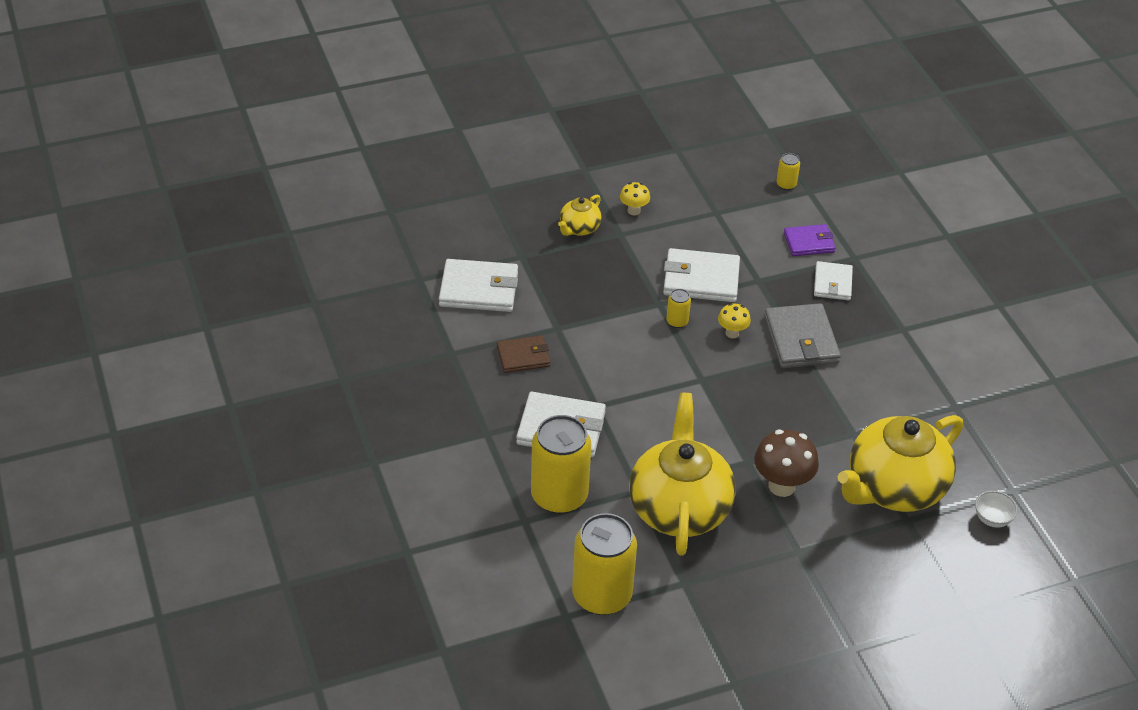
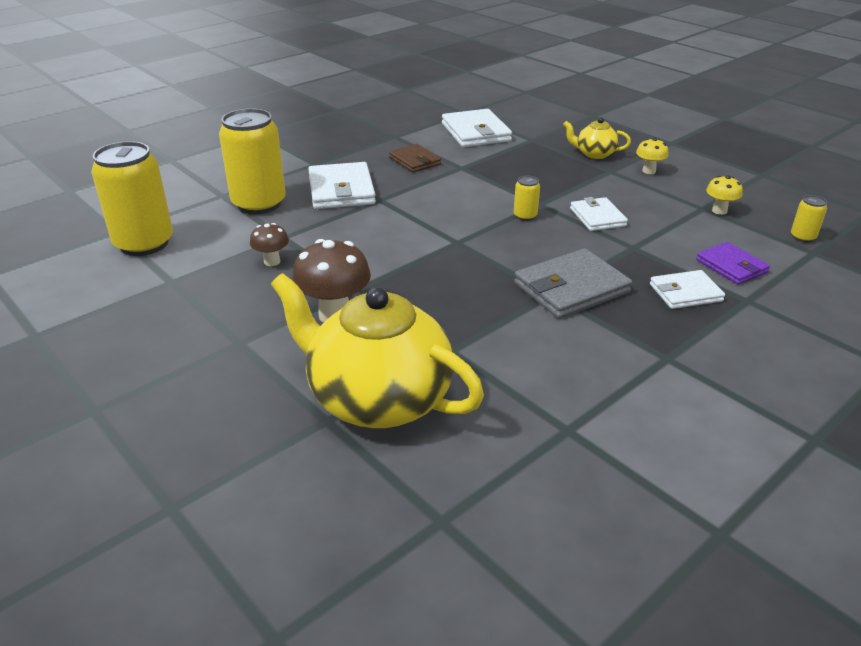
camera: 70 degrees right, 10 degrees down
yellow teapot [629,393,736,556] -> brown mushroom [250,223,289,266]
white wallet [663,248,740,302] -> white wallet [570,197,628,231], size x0.62
yellow mushroom [718,303,751,338] -> yellow mushroom moved to [706,175,743,215]
white bowl [975,491,1018,528] -> none

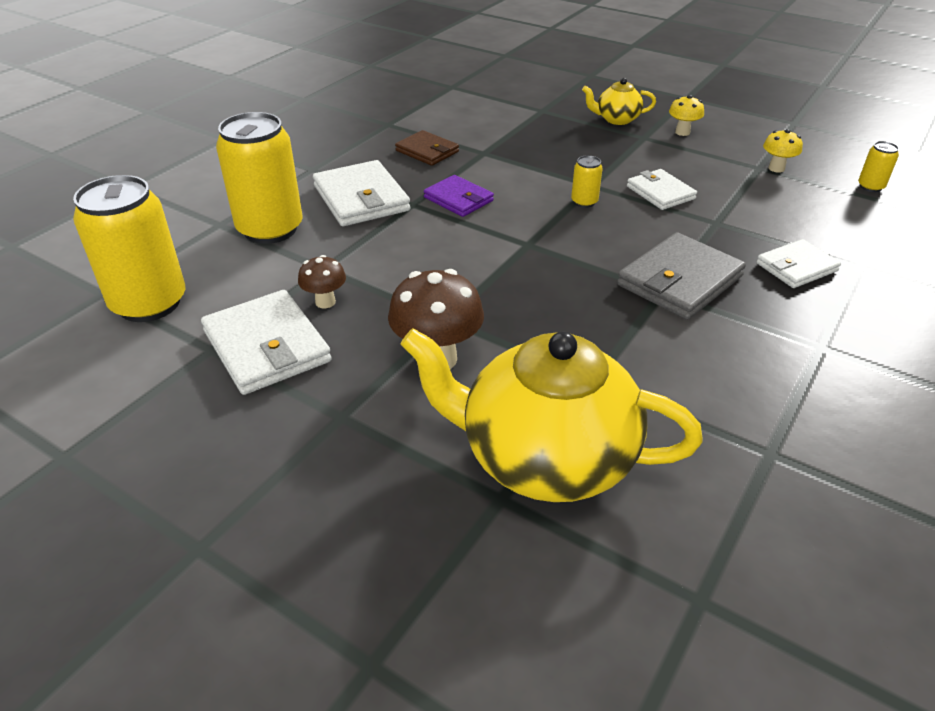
camera: 15 degrees left, 5 degrees up
white wallet [442,109,512,147] -> white wallet moved to [201,290,332,395]
purple wallet [696,242,770,285] -> purple wallet moved to [424,175,494,217]

